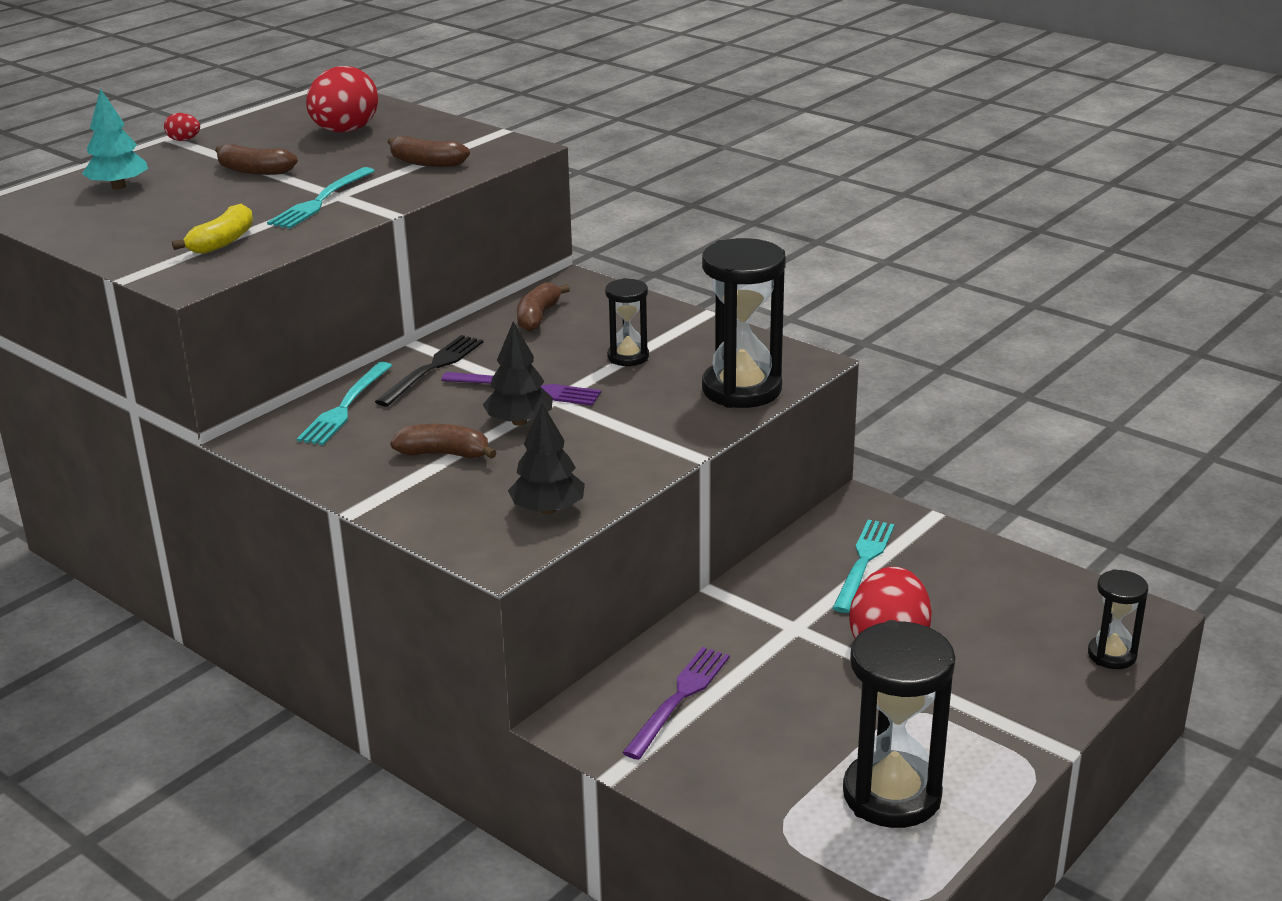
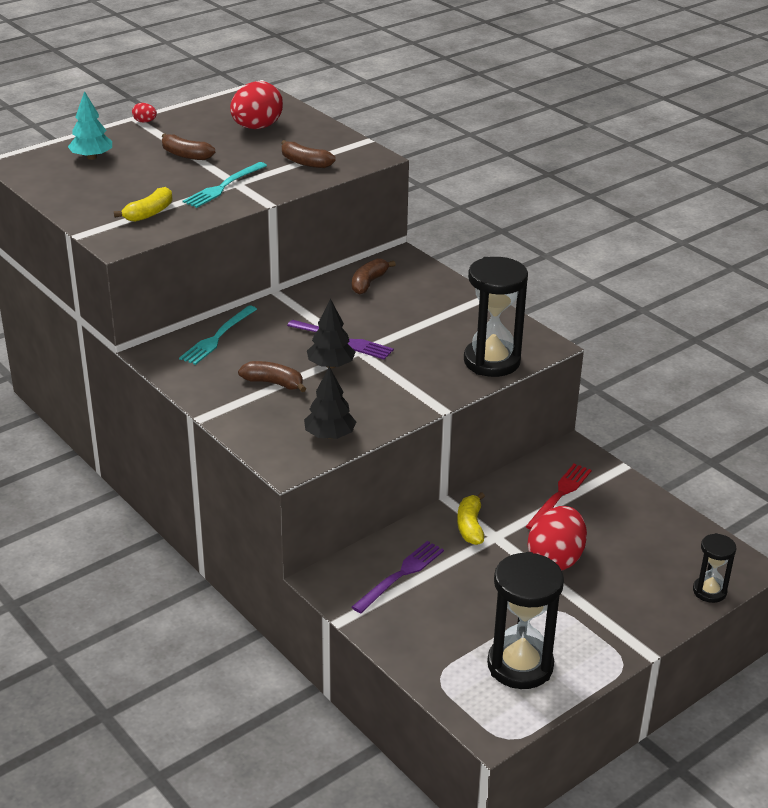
camera: 10 degrees right, 5 degrees up
black fork [375,335,483,406] -> none
black hourglass [605,278,649,366] -> none
turquoise fork [833,520,895,613] -> red fork [526,464,591,530]
none -> yellow banana [457,492,485,545]

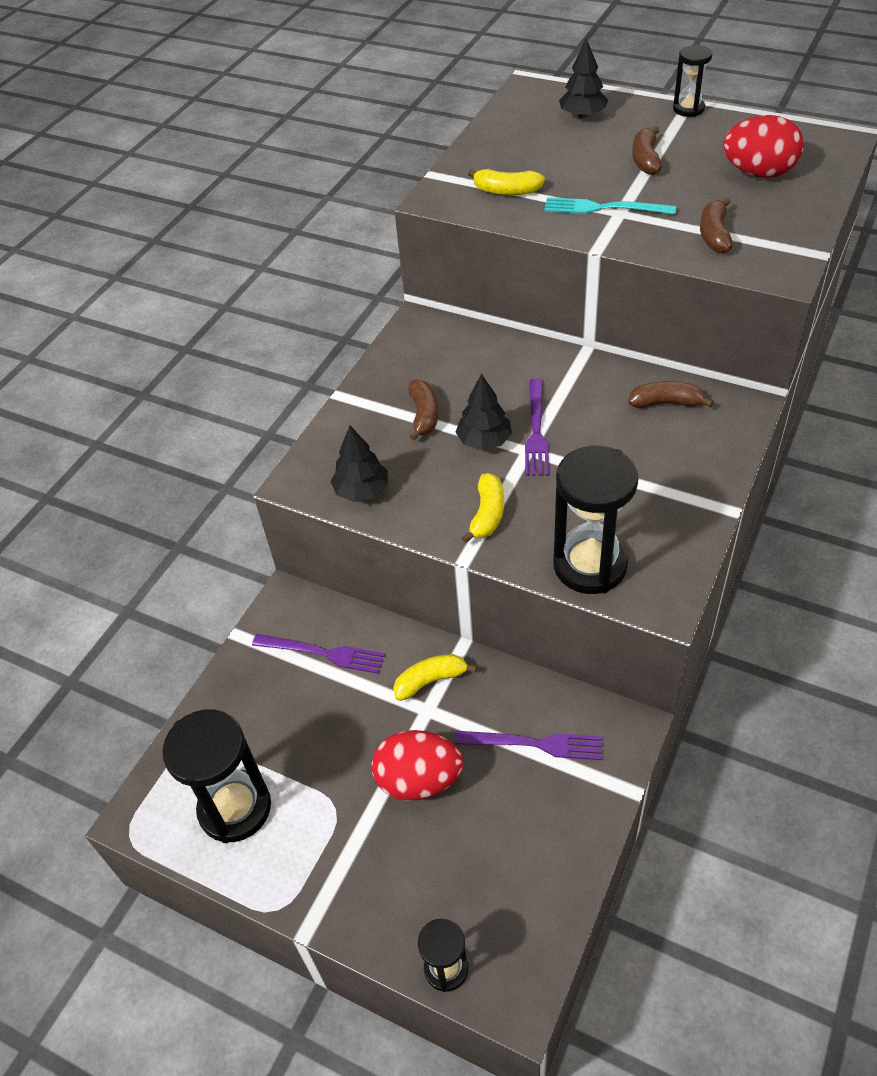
camera: 70 degrees right, 15 degrees up
turquoise tree [68,91,112,160] -> black tree [559,38,608,119]
red egg [132,103,157,123] -> black hourglass [673,45,712,117]
turquoise fork [179,305,257,365] -> none
red fork [526,464,591,530] -> purple fork [455,731,602,760]
none -> yellow banana [462,473,504,543]

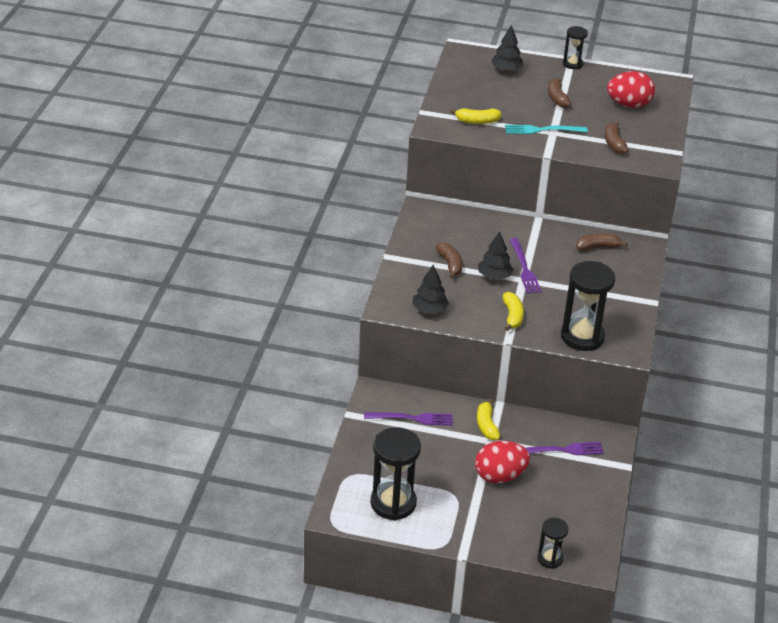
camera: 20 degrees left, 10 degrees down
yellow banana [393,654,477,701] -> yellow banana turned 60 degrees counterclockwise [477,399,500,440]

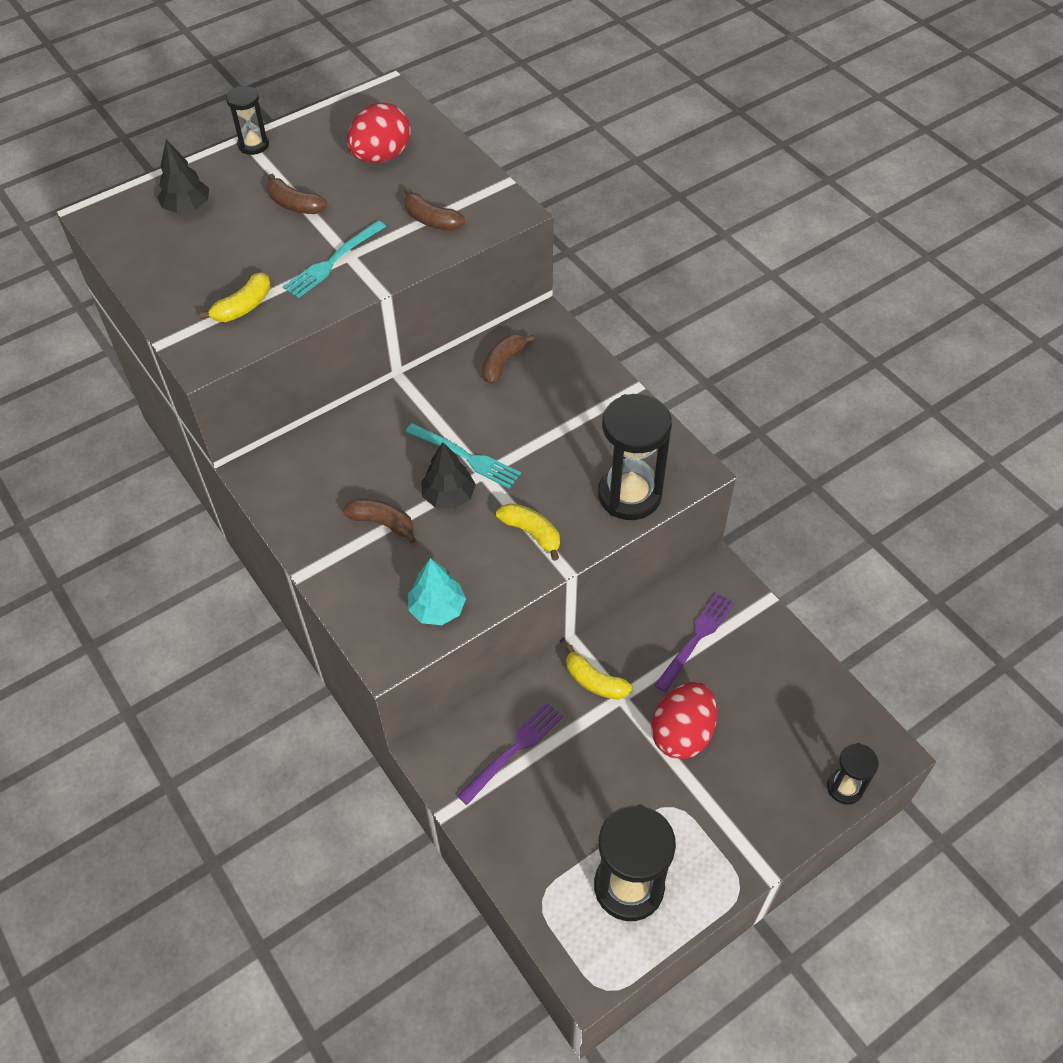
camera: 45 degrees left, 15 degrees up
black tree [412,264,449,314] -> turquoise tree [408,558,466,625]
purple fork [509,238,542,294] -> turquoise fork [406,423,521,488]

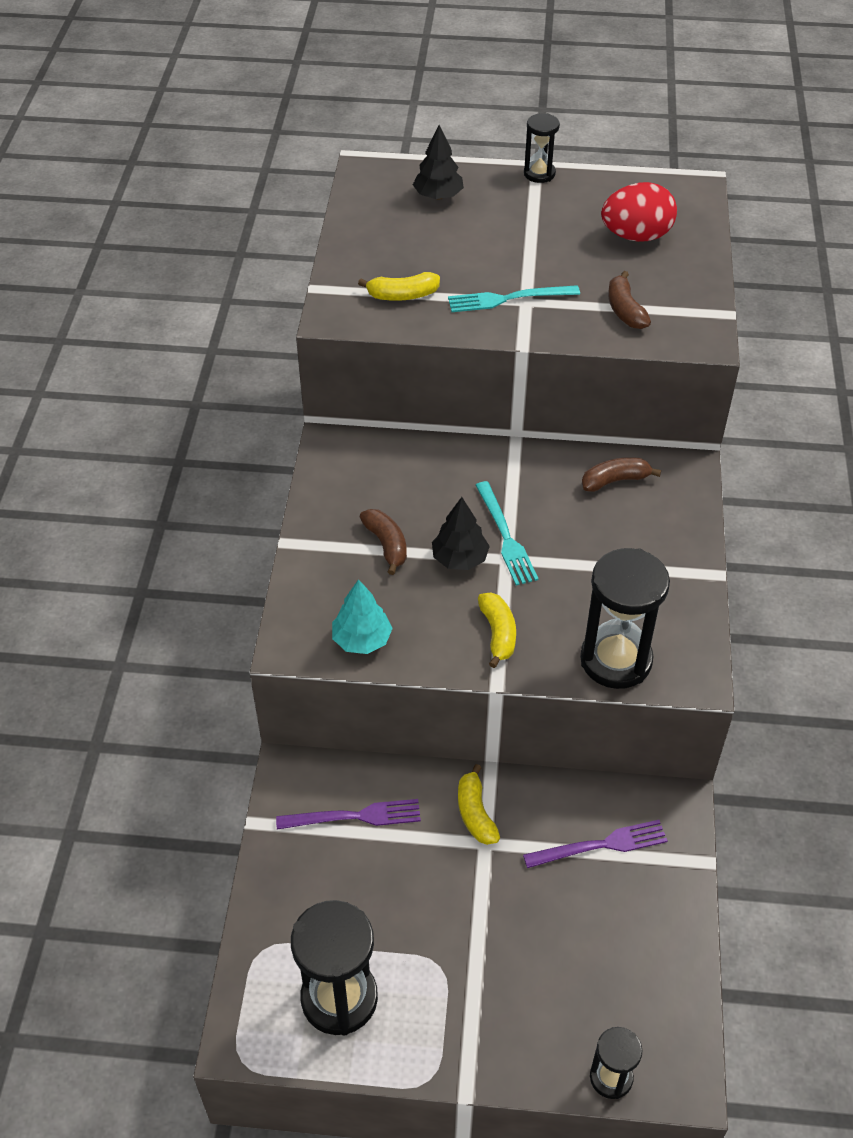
camera: 40 degrees right, 5 degrees down
brown banana [267,174,327,214] -> none
red egg [651,682,717,759] -> none

